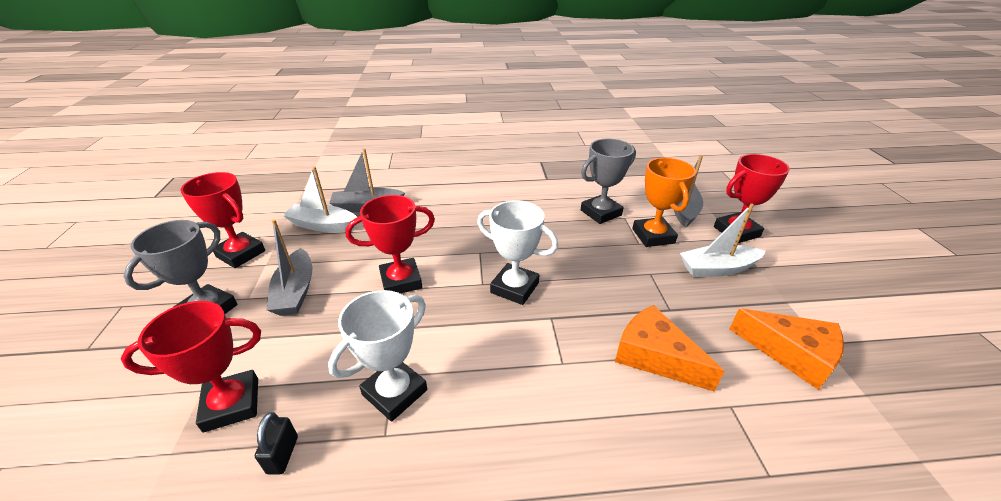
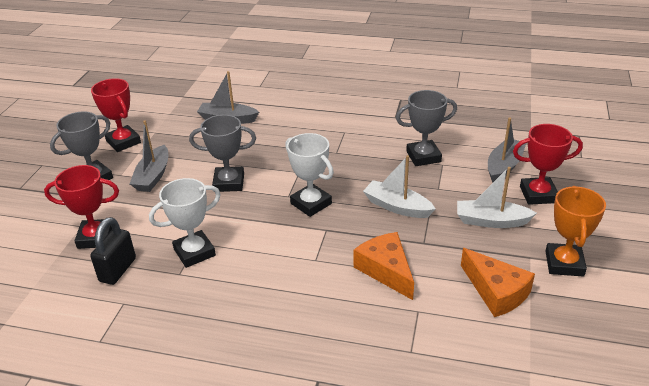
camera: 20 degrees right, 0 degrees up
black padlock [255,412,298,475] -> black padlock [90,217,136,285], size x1.65
white boat [283,166,357,232] -> white boat moved to [363,155,435,218]
red trophy [345,195,435,294] -> grey trophy [189,115,256,192]
orange trophy [632,158,696,247] -> orange trophy moved to [545,186,606,277]

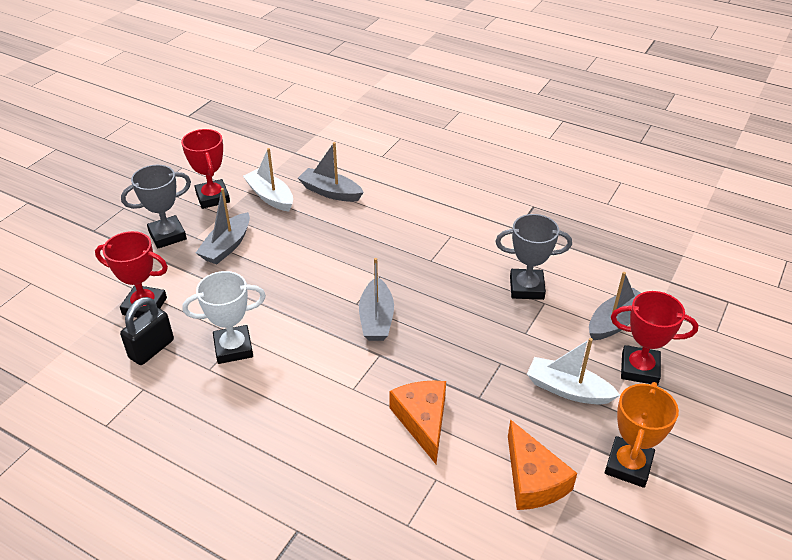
camera: 15 degrees right, 5 degrees up
grey trophy [189,115,256,192] -> none
white trophy [285,133,334,217] -> grey boat [359,258,394,341]
white boat [363,155,435,218] -> white boat moved to [243,148,293,212]

